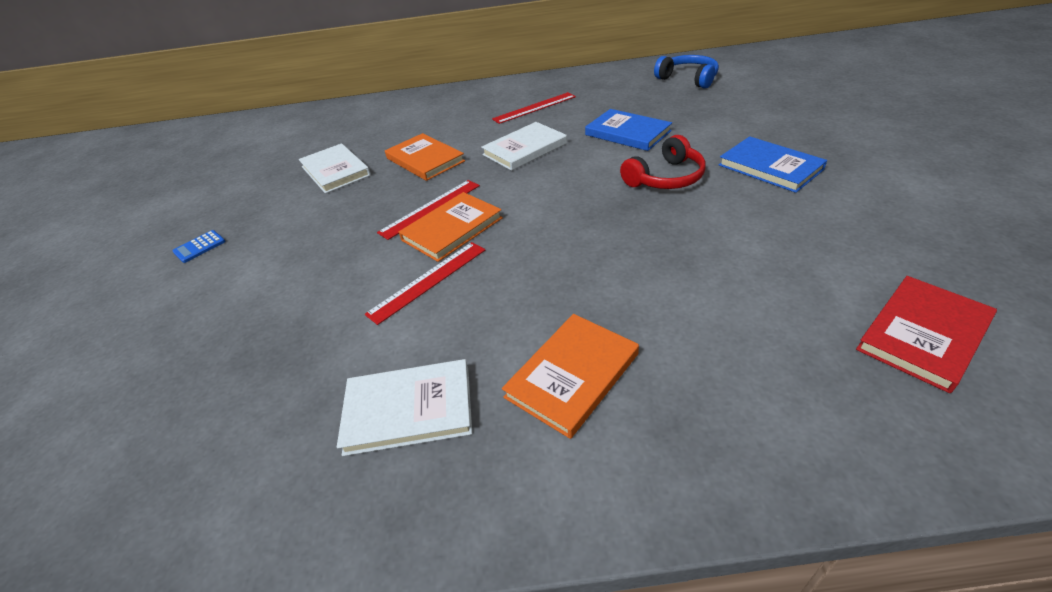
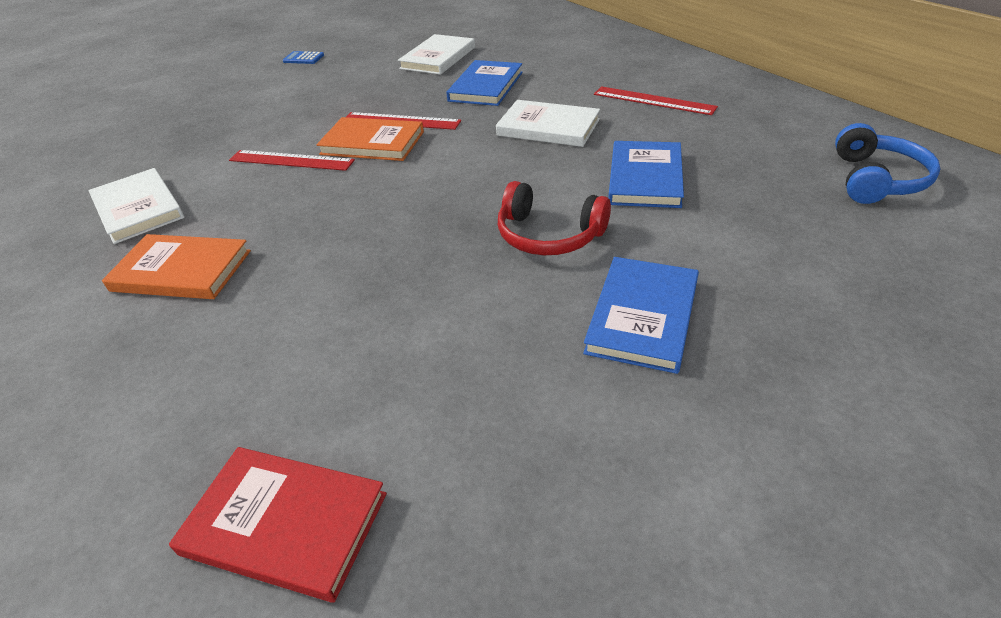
camera: 60 degrees right, 0 degrees up
orange book [385,133,465,181] -> blue book [446,60,523,106]

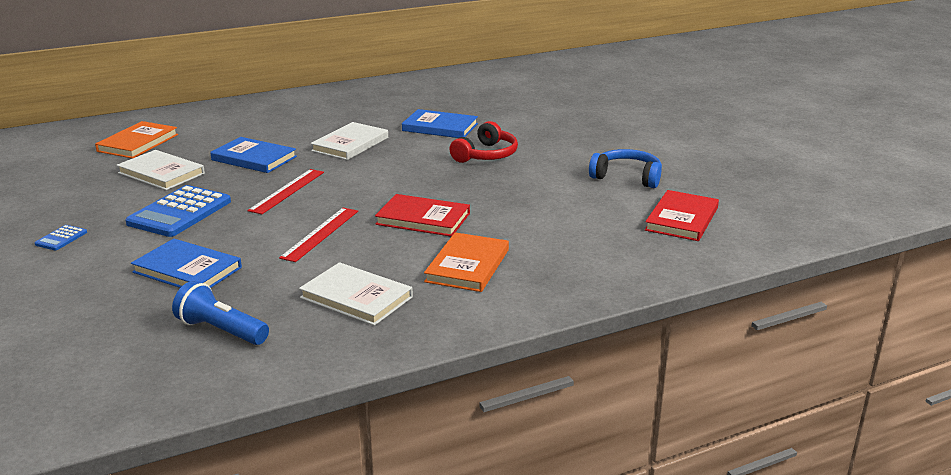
camera: 85 degrees left, 15 degrees down
white book [88,168,184,244] -> white book turned 60 degrees clockwise [299,262,413,326]
orange book [316,117,424,161] -> orange book moved to [95,121,178,159]
blue book [583,257,699,374] -> blue book moved to [131,239,242,288]
red ruler [594,86,718,115] -> none
blue headphones [835,123,940,204] -> blue headphones moved to [589,149,662,188]
none -> blue calculator [125,185,231,237]
none -> blue flashlight [172,281,269,345]
none -> red book [375,194,470,237]

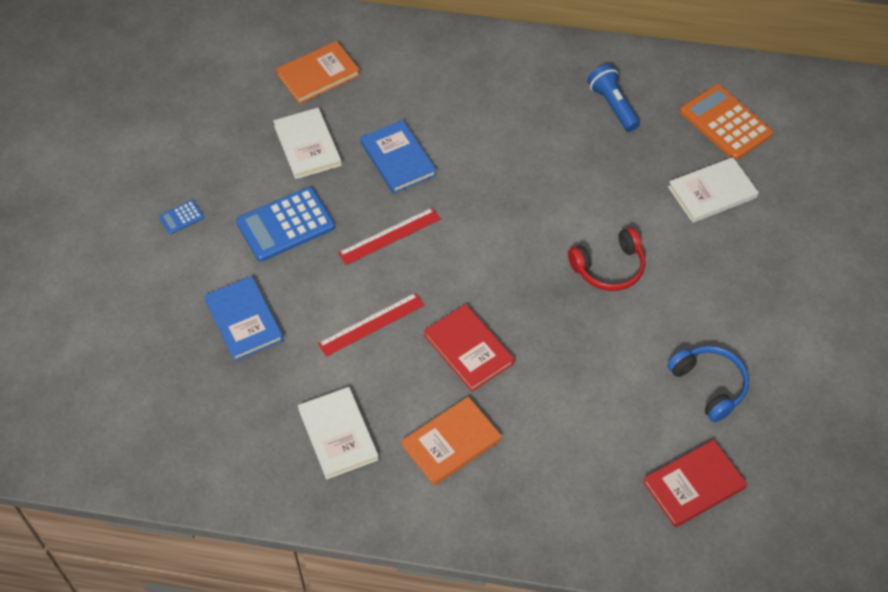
camera: 35 degrees right, 30 degrees up
blue flashlight [172,281,269,345] -> blue flashlight moved to [587,64,640,132]
white book [311,122,388,160] -> white book moved to [668,157,759,223]
blue book [402,109,478,138] -> none
none -> orange calculator [680,84,773,160]

